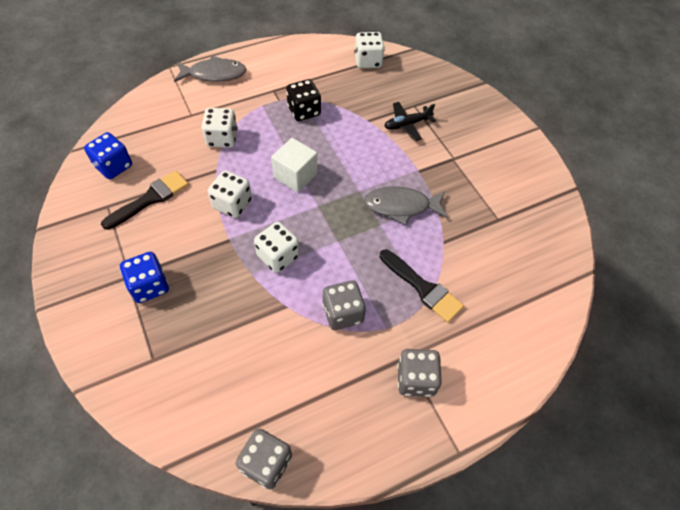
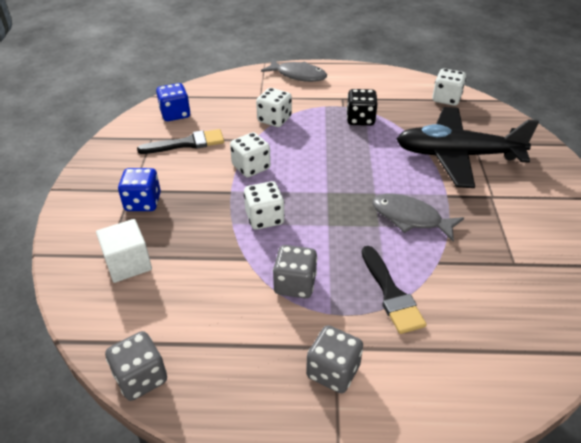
camera: 30 degrees right, 15 degrees down
white cube [271,138,317,192] -> white cube moved to [96,219,152,283]
black plane [384,102,436,141] -> black plane [396,107,539,188], size x2.26

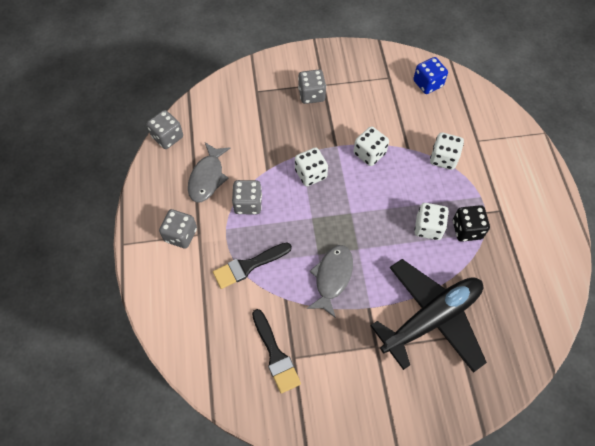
camera: 80 degrees right, 20 degrees up
white cube [96,219,152,283] -> none
blue dice [118,168,161,211] -> grey dice [298,69,326,104]
black brush [137,129,224,154] -> black brush moved to [252,309,301,394]
grey fish [261,59,327,82] -> grey fish moved to [188,143,230,202]
black plane [396,107,539,188] -> black plane turned 60 degrees clockwise [370,259,487,373]
white dice [432,68,466,106] -> white dice moved to [414,203,449,240]

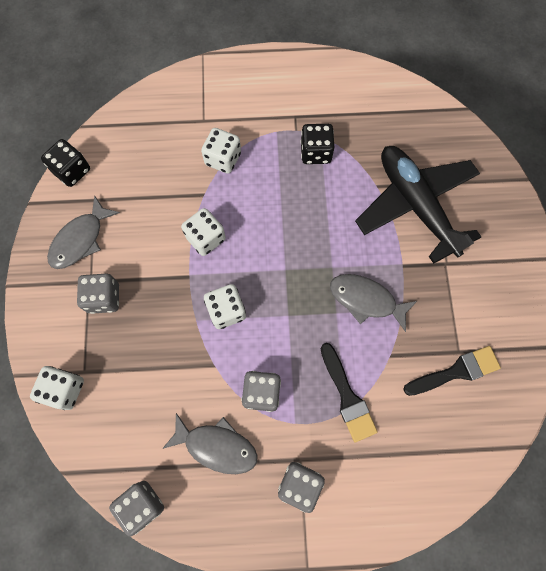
camera: 85 degrees left, 10 degrees up
blue dice [413,57,448,94] -> none
white dice [414,203,449,240] -> white dice moved to [30,366,84,410]
none -> black dice [41,139,90,187]
none -> grey fish [47,195,120,269]

